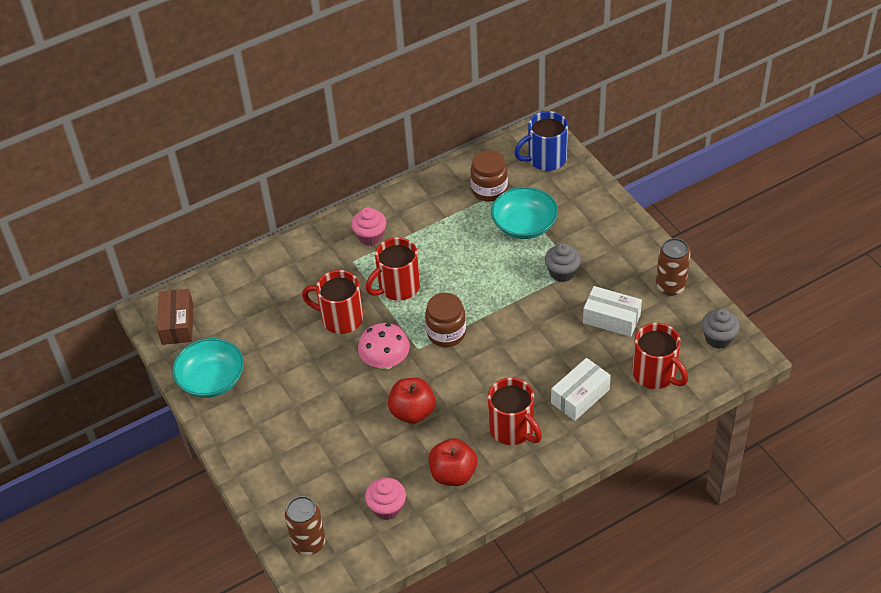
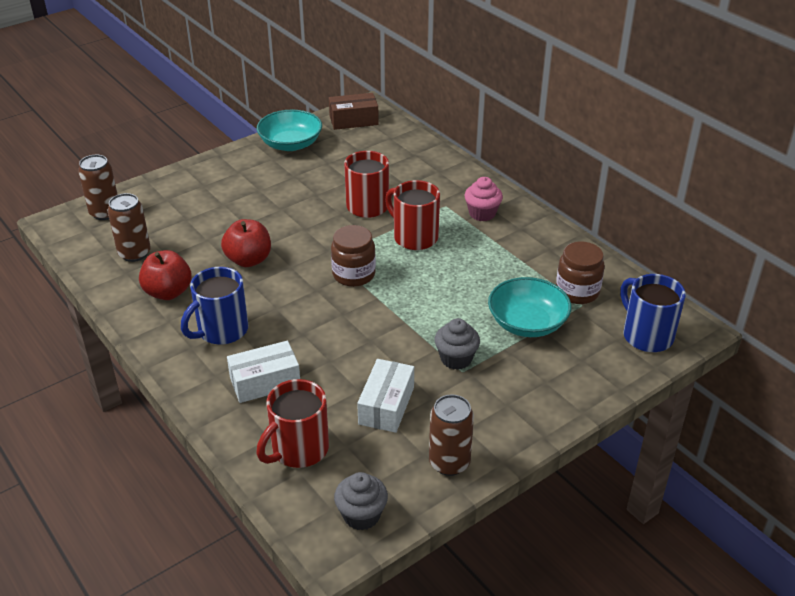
camera: 80 degrees right, 10 degrees down
pink mushroom [358,323,410,369] -> none
pink cupcake [365,478,406,520] -> brown can [107,193,151,262]
red mug [488,378,542,445] -> blue mug [181,267,248,345]
white box [551,358,611,421] -> white box turned 60 degrees counterclockwise [227,341,300,403]

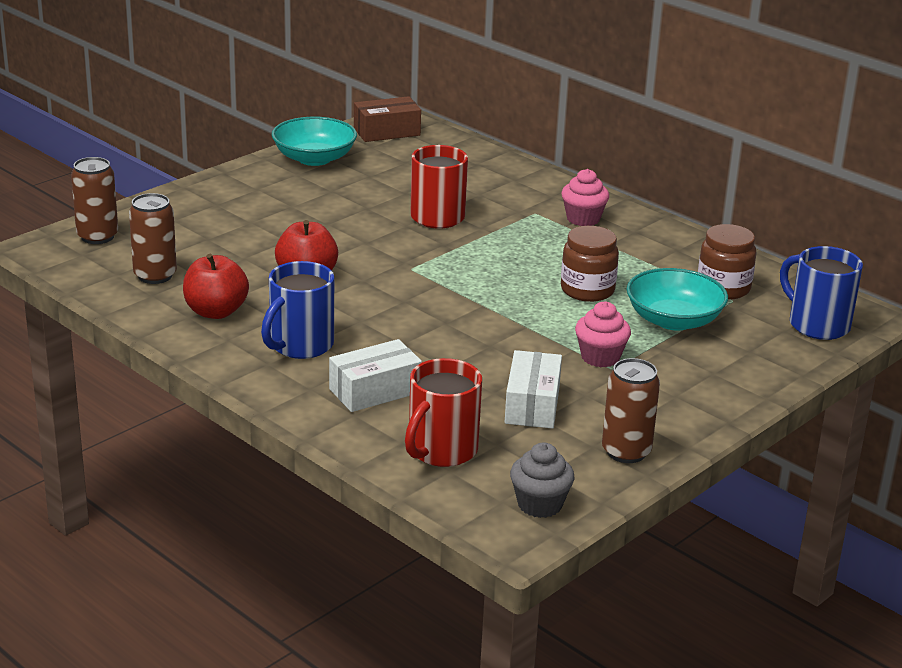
camera: 10 degrees left, 10 degrees down
brown jar [331,225,376,287] -> brown jar moved to [561,226,619,302]
red mug [385,180,440,250] -> none
grey cupcake [435,318,480,370] -> pink cupcake [575,301,631,367]

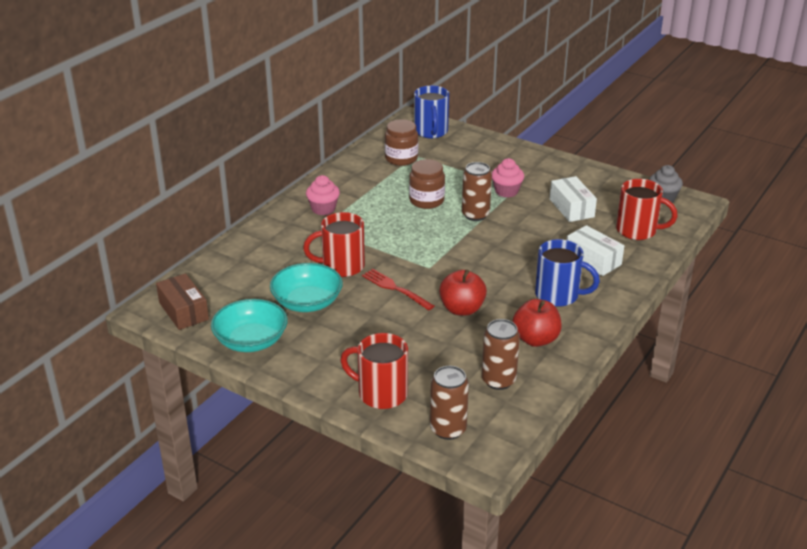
camera: 100 degrees left, 5 degrees up
white box [505,350,562,429] -> white box turned 75 degrees clockwise [550,176,597,222]
brown can [602,358,660,463] -> brown can moved to [462,162,492,221]
turquoise bowl [626,268,728,330] -> turquoise bowl moved to [270,263,343,312]
blue mug [780,246,863,340] -> blue mug turned 45 degrees counterclockwise [414,86,449,138]
none -> red mug [340,333,408,409]
none -> red fork [362,269,434,311]

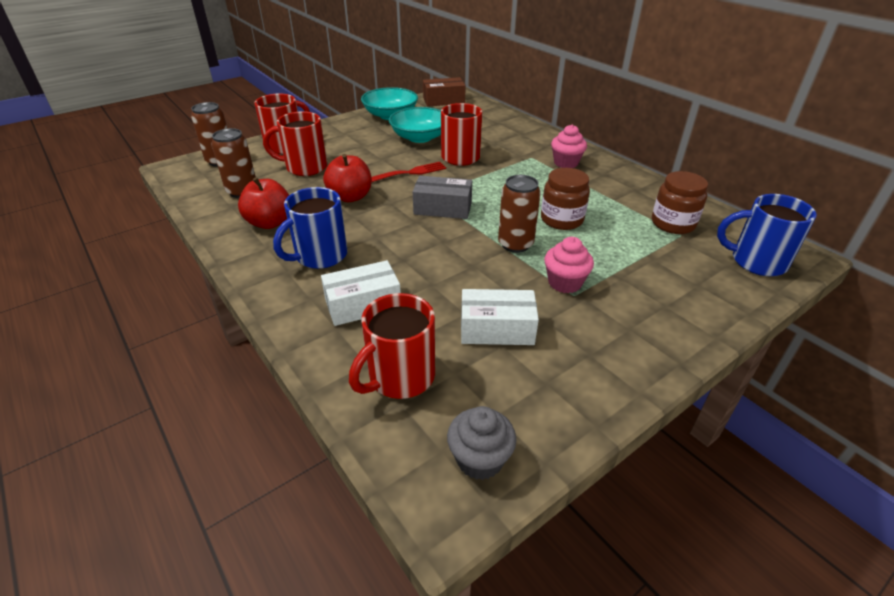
camera: 110 degrees right, 5 degrees up
none -> red mug [263,111,327,176]
none -> grey box [413,176,472,219]

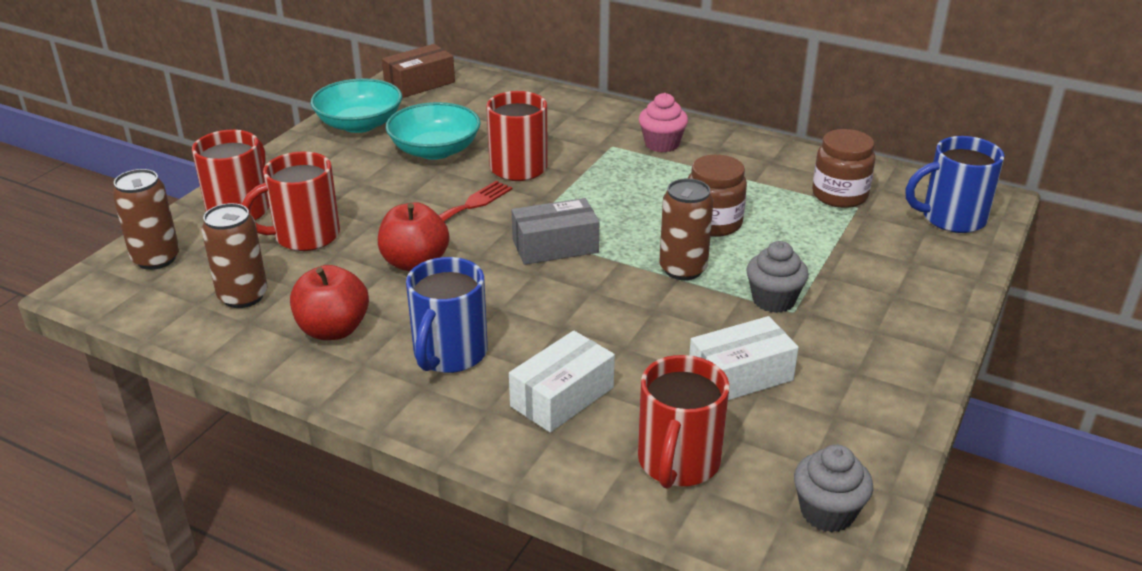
camera: 25 degrees left, 5 degrees down
pink cupcake [544,237,594,293] -> grey cupcake [746,241,809,313]

